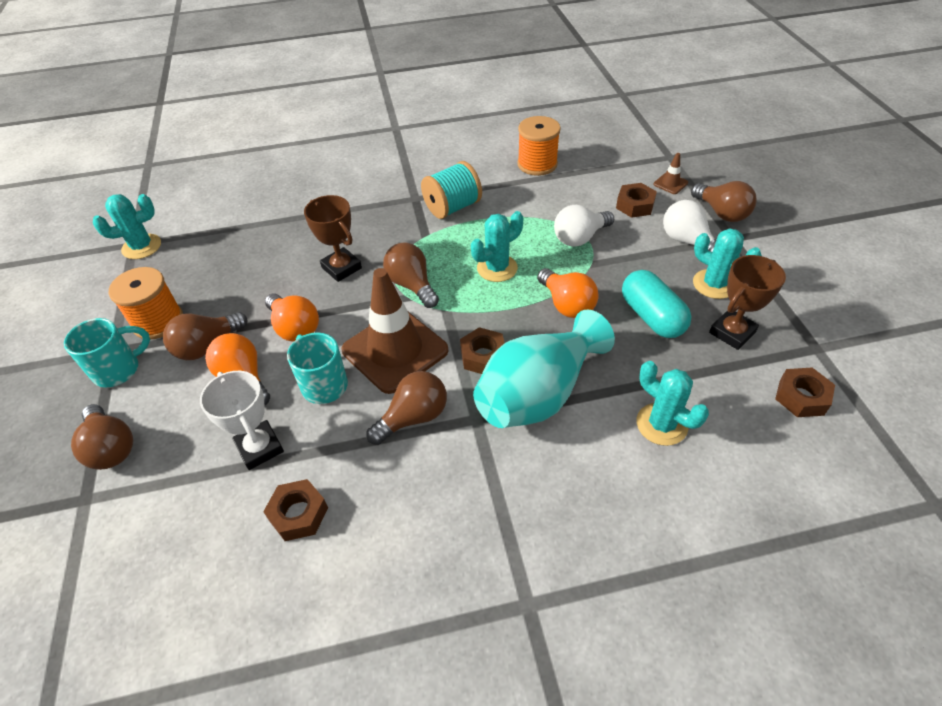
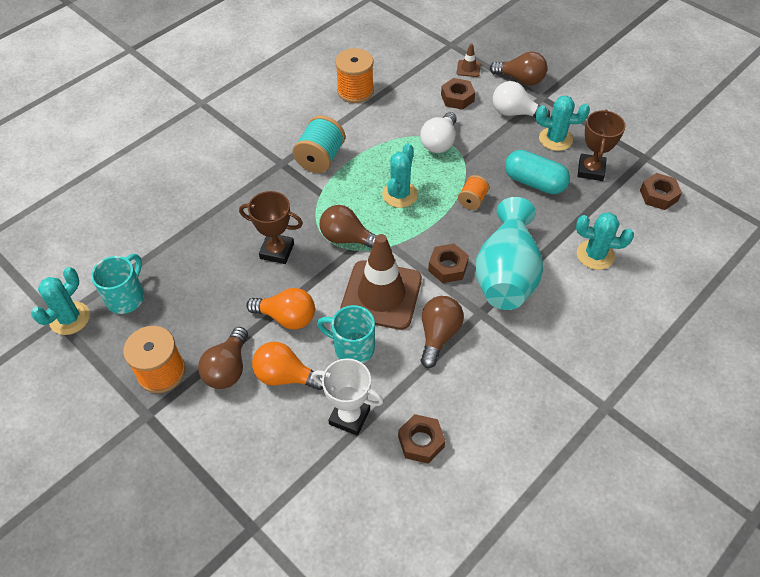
camera: 35 degrees left, 5 degrees up
turquoise mug [64,318,150,387] -> turquoise mug moved to [91,254,144,314]
brown light bulb [71,404,133,470] -> none
orange light bulb [537,268,599,318] -> orange spool [458,175,489,210]

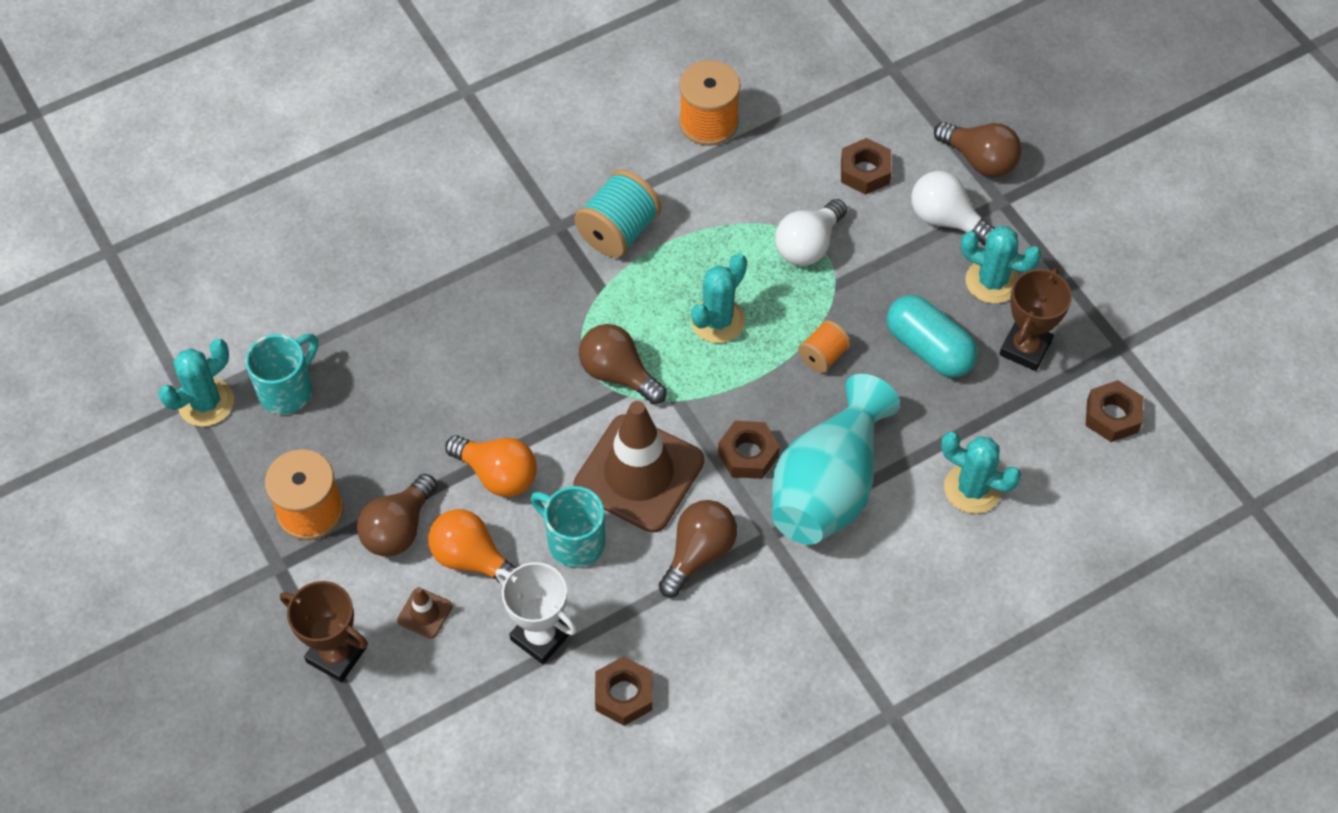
camera: 15 degrees right, 5 degrees up
brown trophy [239,191,303,264] -> brown trophy moved to [280,581,368,682]
brown traffic cone [457,43,481,77] -> brown traffic cone moved to [397,587,453,638]

